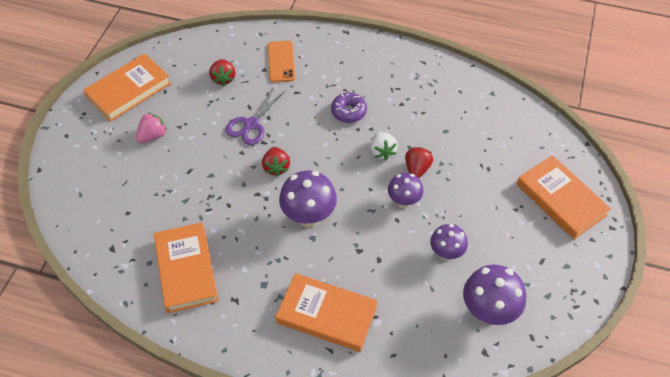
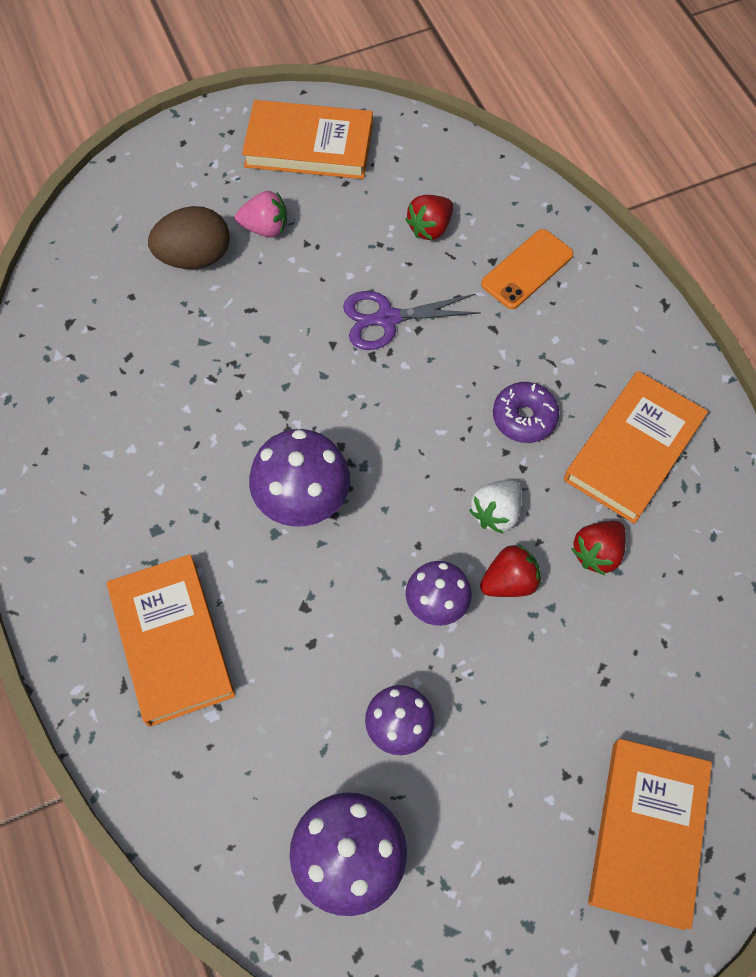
camera: 50 degrees right, 10 degrees up
orange book [154,222,219,313] -> orange book moved to [564,371,708,524]
red strawberry [262,147,290,177] -> red strawberry moved to [571,521,626,575]
none -> brown egg [148,206,230,269]

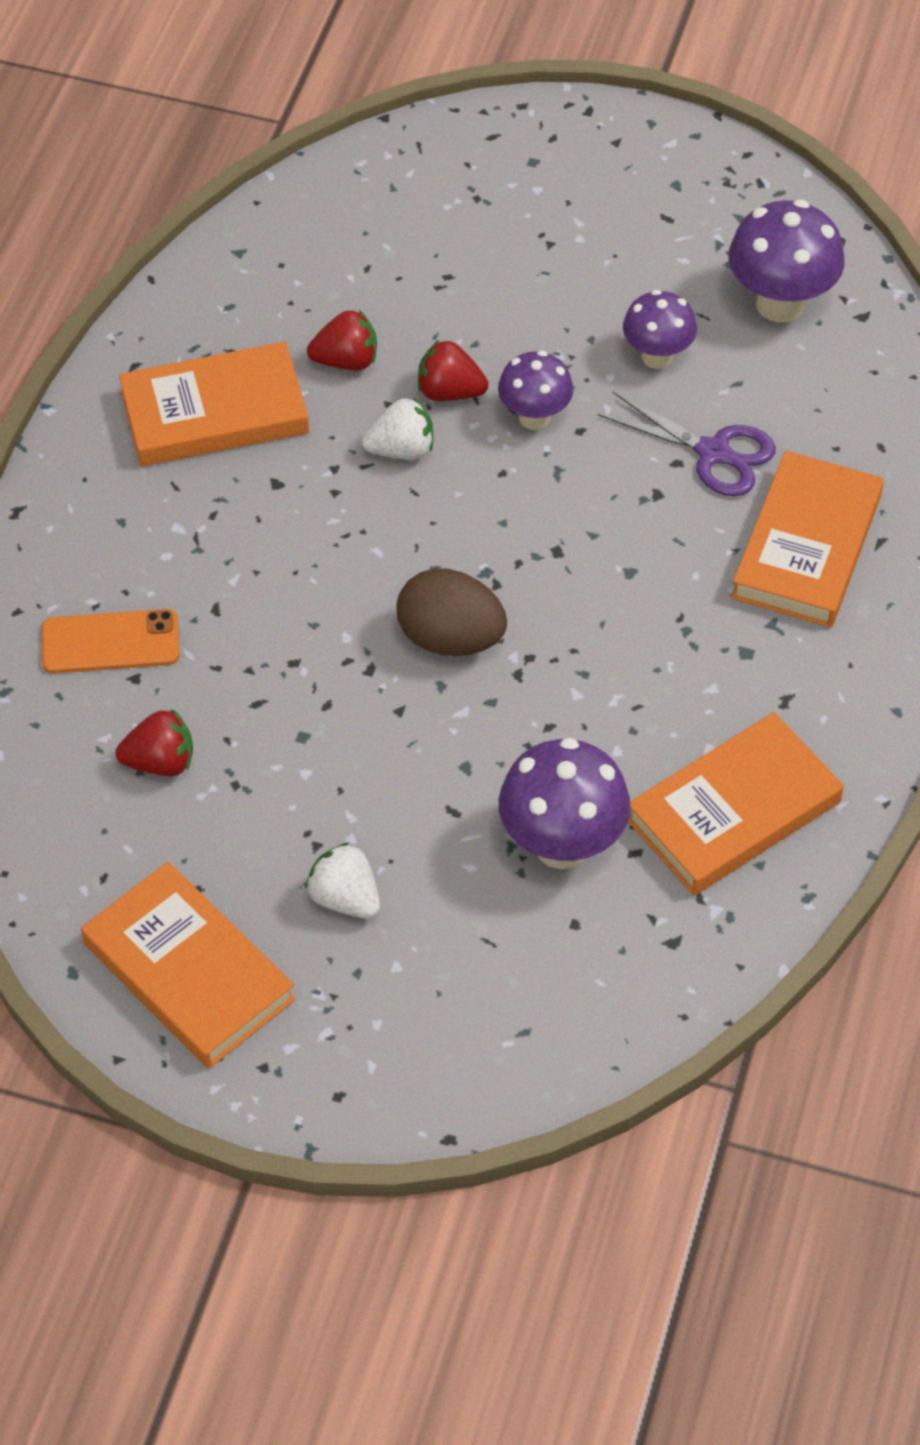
camera: 140 degrees left, 10 degrees down
brown egg [148,206,230,269] -> brown egg moved to [397,568,507,656]
pink strawberry [235,191,287,238] -> white strawberry [305,842,380,919]
purple mushroom [249,429,350,527] -> purple mushroom moved to [499,738,631,869]
purple scissors [343,291,481,350] -> purple scissors moved to [598,392,776,496]
purple donut [493,382,559,443] -> none
orange book [588,739,712,930] -> orange book moved to [628,712,844,895]

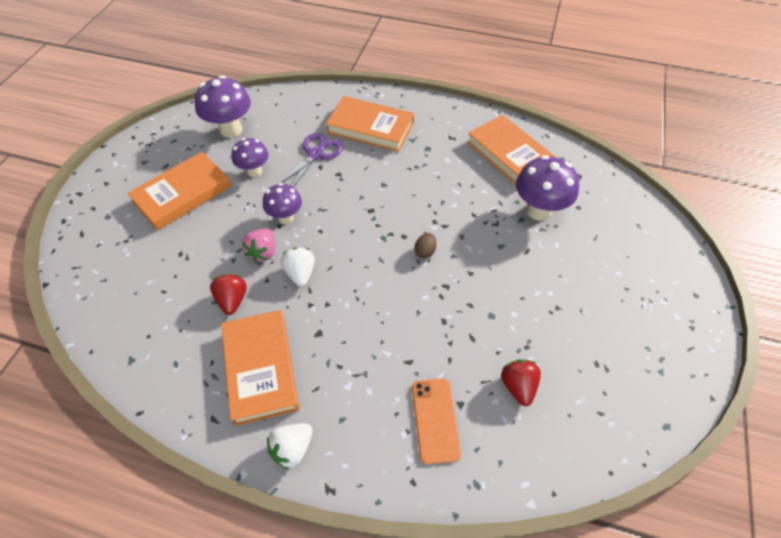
camera: 90 degrees left, 0 degrees up
orange book [81,862,296,1069] -> orange book moved to [127,152,232,231]
white strawberry [305,842,380,919] -> white strawberry moved to [267,423,313,470]
brown egg [397,568,507,656] -> brown egg [414,233,436,259], size x0.49
red strawberry [418,339,488,401] -> pink strawberry [242,229,275,263]

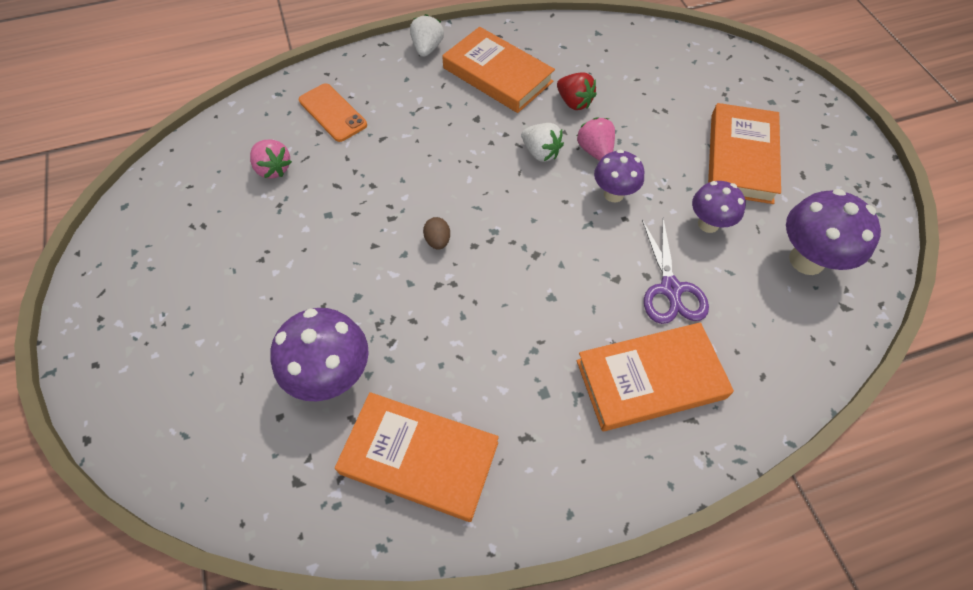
camera: 145 degrees right, 5 degrees up
red strawberry [501,359,541,406] -> pink strawberry [250,139,292,179]

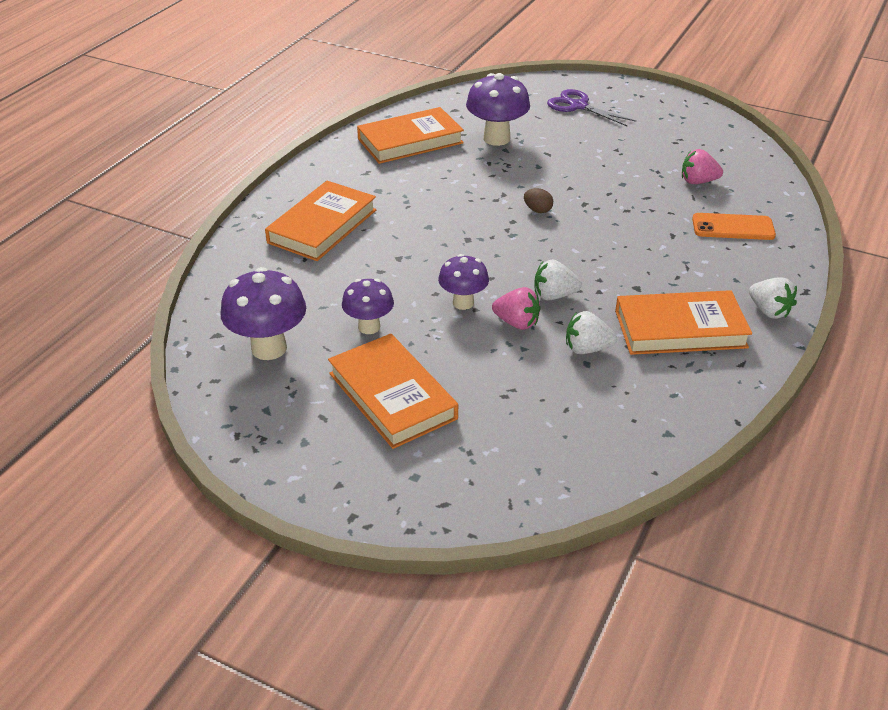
camera: 135 degrees right, 20 degrees down
red strawberry [557,73,596,110] -> white strawberry [566,311,617,354]
purple scissors [642,218,709,324] -> purple scissors moved to [547,89,636,126]

